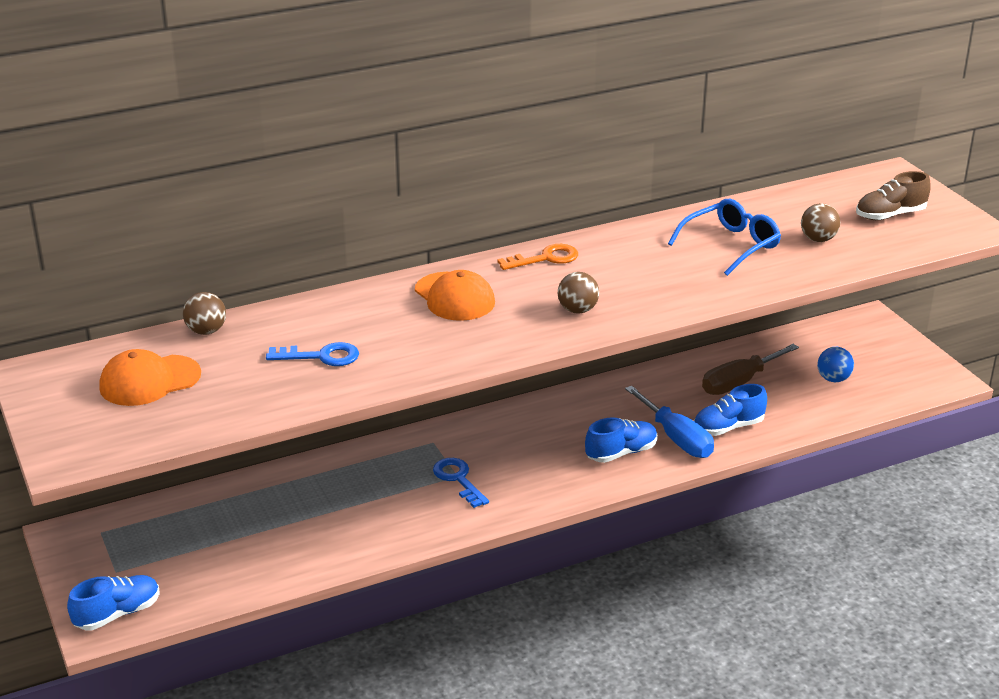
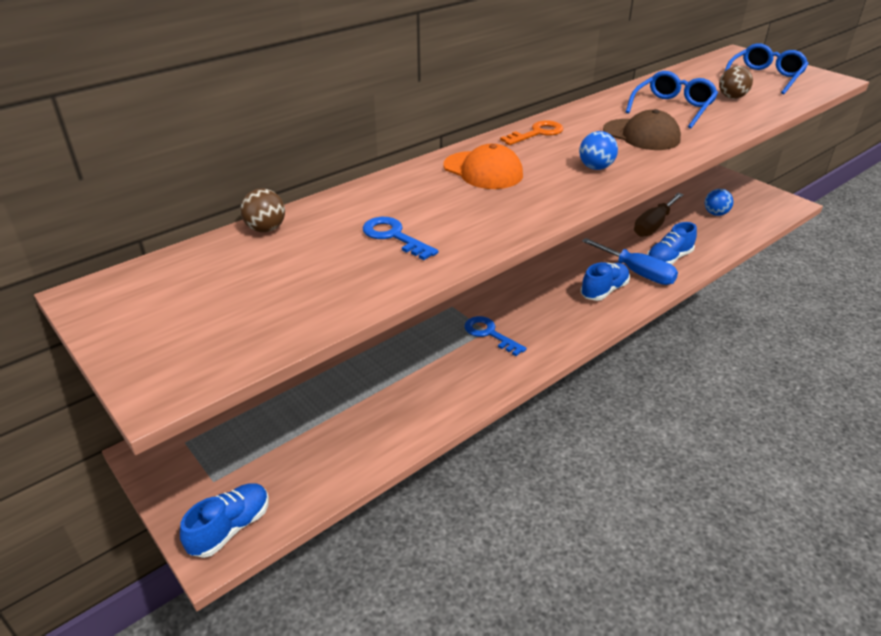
camera: 15 degrees left, 5 degrees up
orange cap [99,349,201,406] -> none
blue key [266,342,359,366] -> blue key turned 120 degrees counterclockwise [362,217,438,260]
brown ball [558,272,599,314] -> blue ball [579,131,618,170]
brown shoe [856,171,931,220] -> blue glasses [725,43,809,94]
none -> brown cap [603,109,681,150]

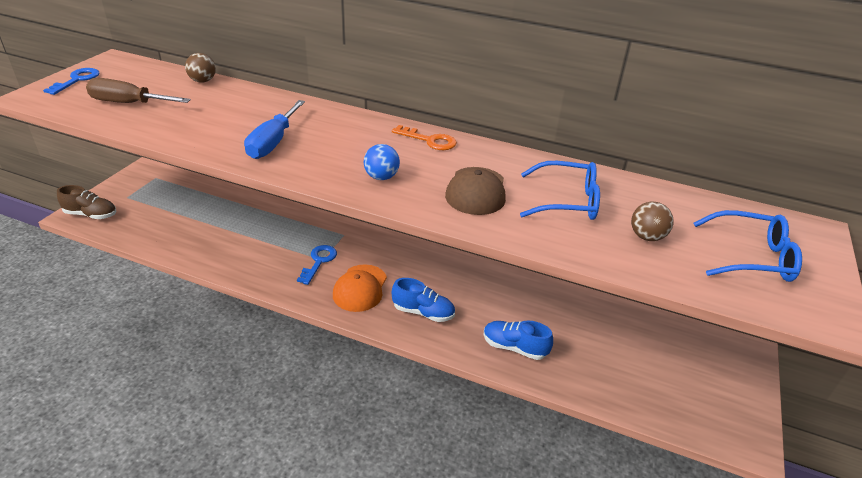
camera: 60 degrees right, 0 degrees up
blue shoe [180,483,269,558] -> brown shoe [57,185,117,219]
blue key [362,217,438,260] -> blue key moved to [43,68,99,95]
orange cap [443,144,523,189] -> orange cap moved to [333,264,387,312]
blue screwdriver [582,238,678,285] -> blue screwdriver moved to [244,100,305,159]
brown screwdriver [634,193,684,237] -> brown screwdriver moved to [86,78,191,103]
blue ball [705,189,734,216] -> none

